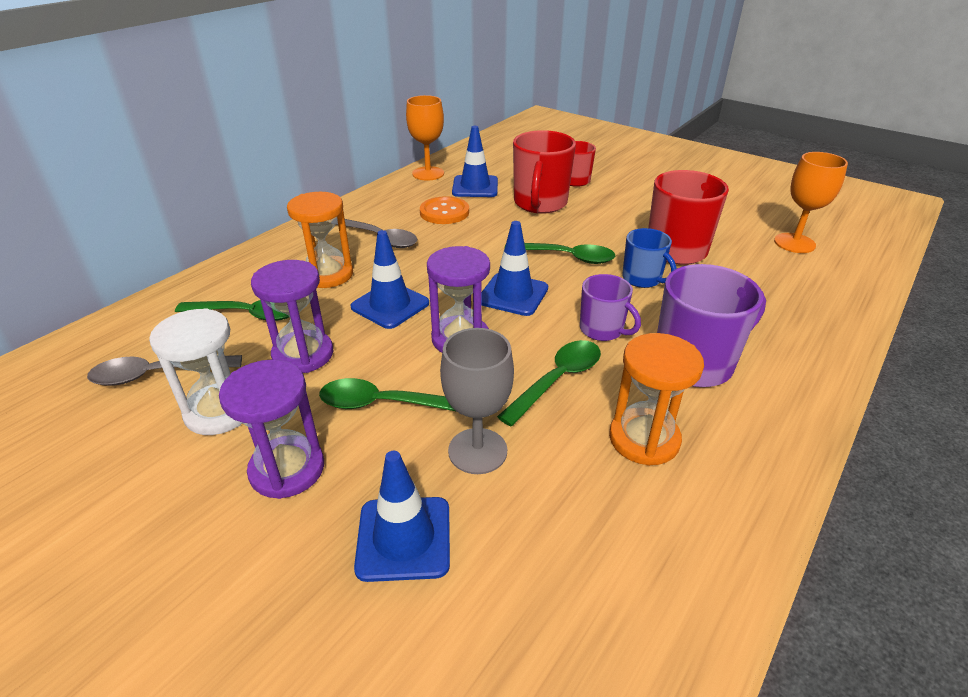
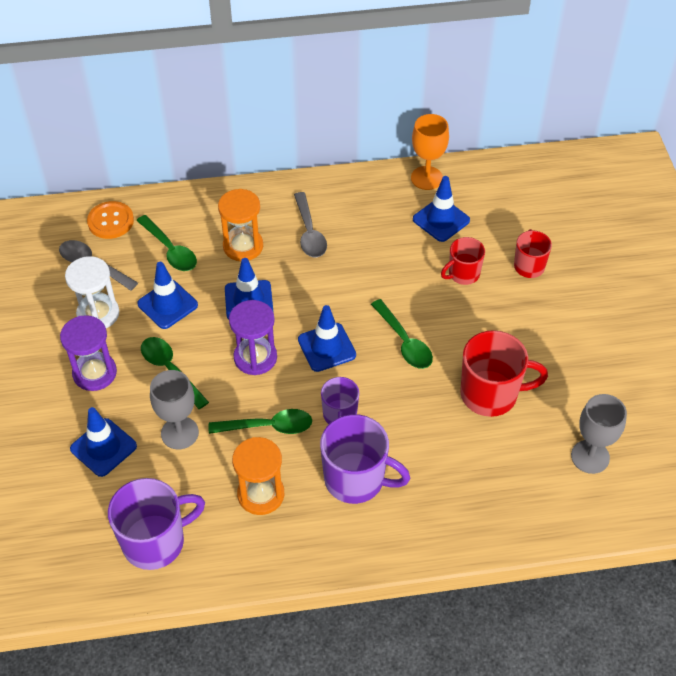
camera: 45 degrees right, 15 degrees up
purple hourglass [251,260,333,373] -> blue traffic cone [137,262,198,329]
orange button [420,196,469,224] -> orange button moved to [87,201,134,239]
red mug [513,130,576,214] -> red mug [441,237,485,285], size x0.59
blue mug [622,228,677,288] -> none
orange goblet [774,152,848,253] -> grey goblet [571,394,627,474]
none -> purple mug [108,478,205,570]

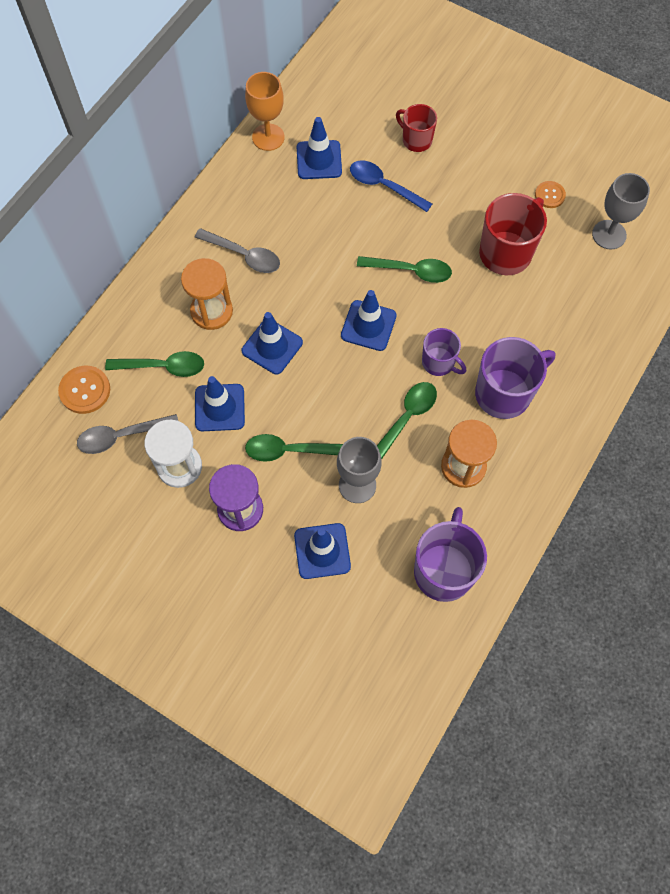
camera: 50 degrees left, 15 degrees up
purple hourglass [229,300,277,375] -> none
red mug [441,237,485,285] -> blue spoon [350,160,432,212]
none -> orange button [535,181,566,208]

